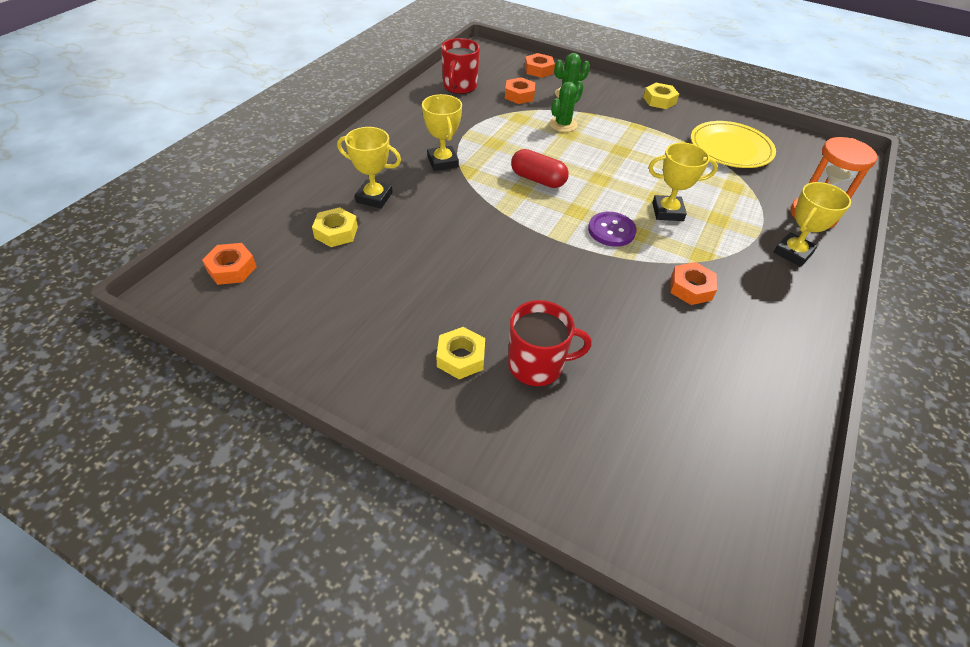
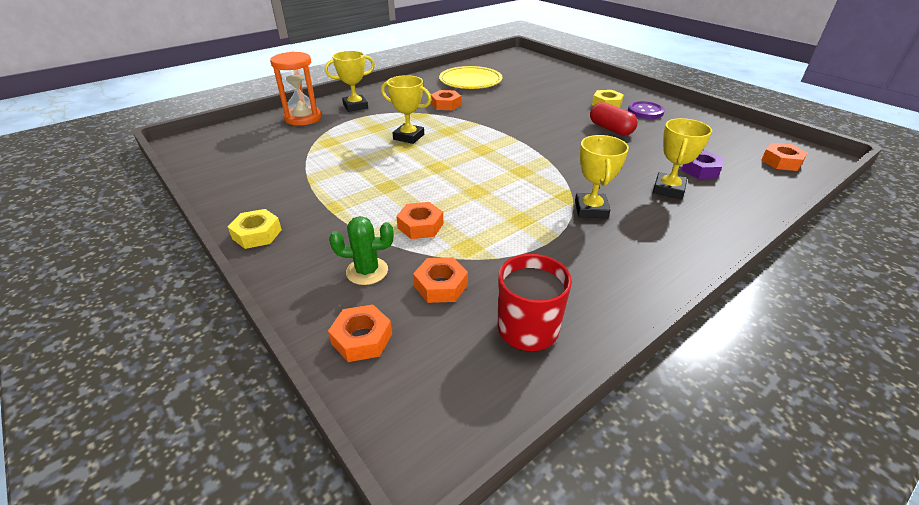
camera: 155 degrees left, 10 degrees down
yellow nut [312,207,358,247] -> purple nut [681,151,724,179]
yellow trophy [337,127,401,208] -> yellow trophy turned 75 degrees clockwise [653,118,712,199]
red mug [508,300,592,387] -> none
red capsule [511,149,569,188] -> red capsule moved to [590,102,638,136]
green cactus [549,81,584,132] -> orange nut [396,202,443,239]
purple button [588,212,637,247] -> purple button moved to [628,101,665,119]
yellow plate [691,121,776,168] -> yellow plate moved to [439,66,502,89]

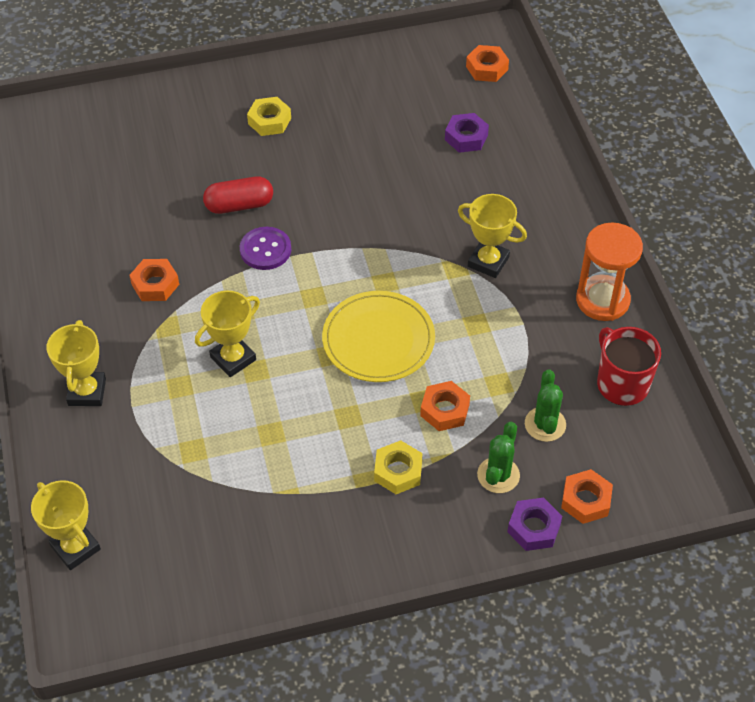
camera: 65 degrees left, 15 degrees up
yellow nut [228,209,282,249] -> yellow nut moved to [374,440,422,494]
orange hourglass [270,52,322,125] -> orange hourglass moved to [576,223,643,321]
orange nut [413,257,468,303] -> green cactus [525,369,566,442]
yellow plate [439,66,502,89] -> yellow plate moved to [322,291,435,382]
red capsule [590,102,638,136] -> red capsule moved to [203,176,273,214]
purple button [628,101,665,119] -> purple button moved to [240,227,291,270]
yellow trophy [653,118,712,199] -> yellow trophy moved to [31,480,101,570]
none -> purple nut [508,497,562,551]

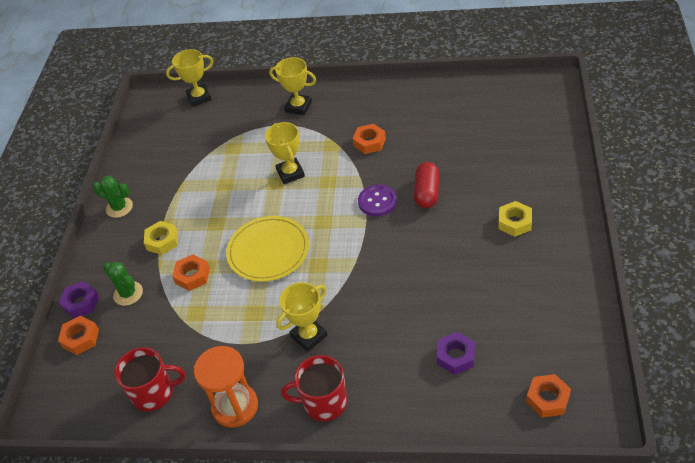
camera: 115 degrees right, 5 degrees down
green cactus [525,369,566,442] -> green cactus moved to [92,176,133,218]
none -> red mug [281,355,347,421]

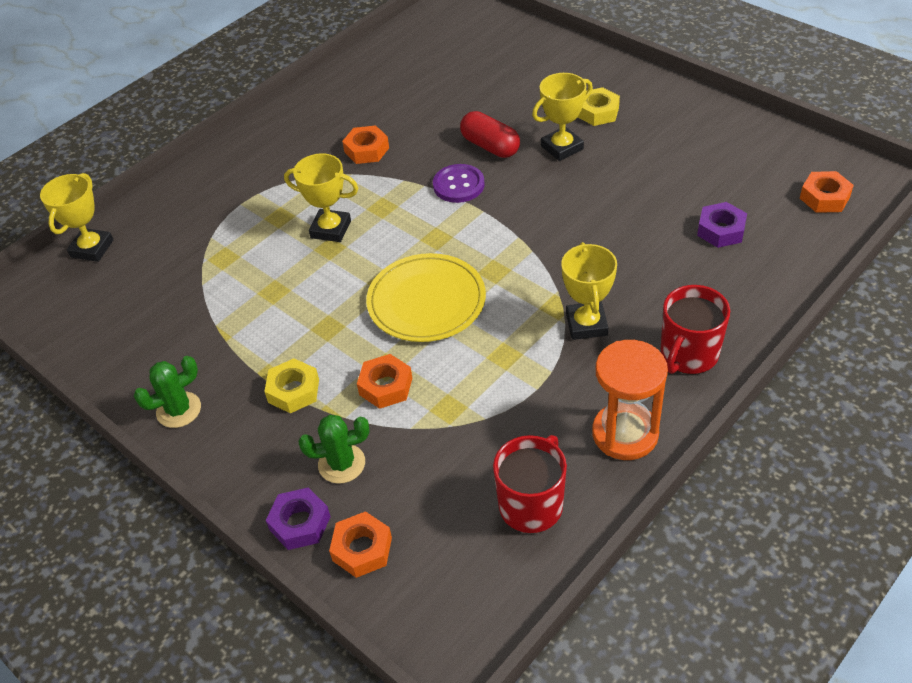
camera: 55 degrees left, 0 degrees up
yellow trophy [269,57,316,115] -> yellow trophy moved to [532,73,593,161]

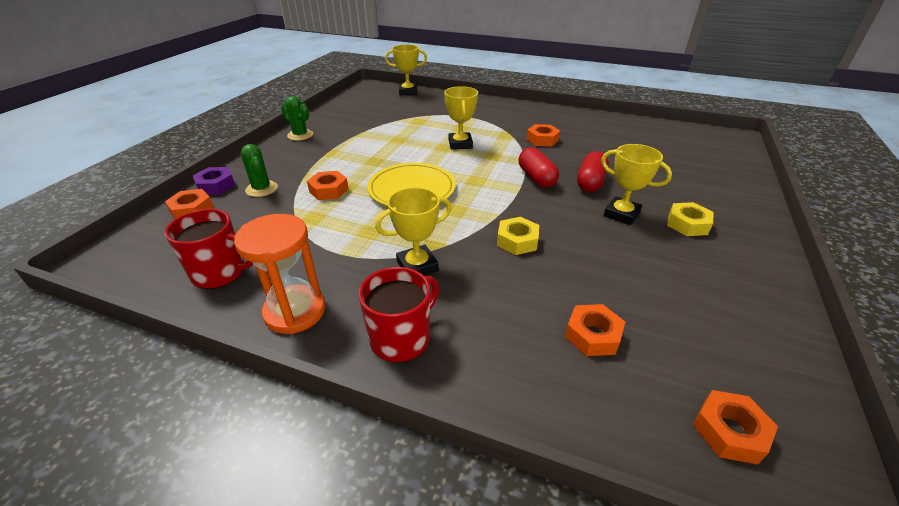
camera: 65 degrees right, 10 degrees down
yellow nut [264,358,319,413] -> yellow nut moved to [497,217,539,255]
purple button [433,164,485,203] -> red capsule [519,147,559,188]
red mug [661,285,730,374] -> red mug turned 120 degrees clockwise [359,267,439,363]
purple nut [697,202,747,248] -> orange nut [565,304,625,356]

